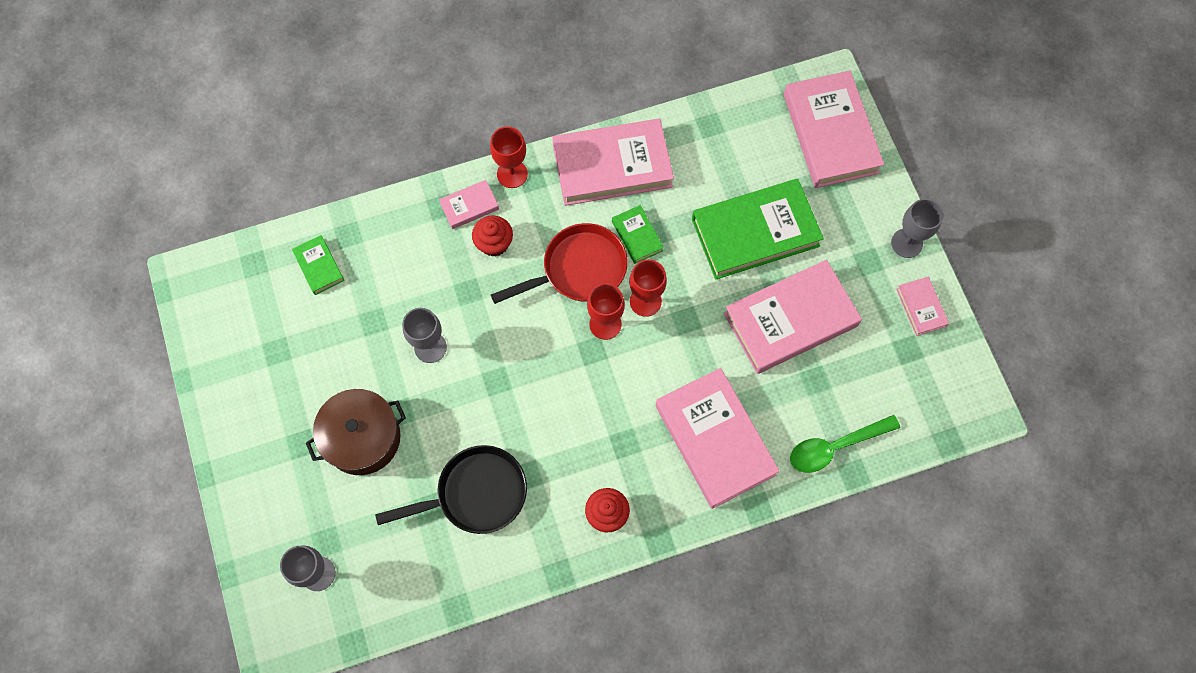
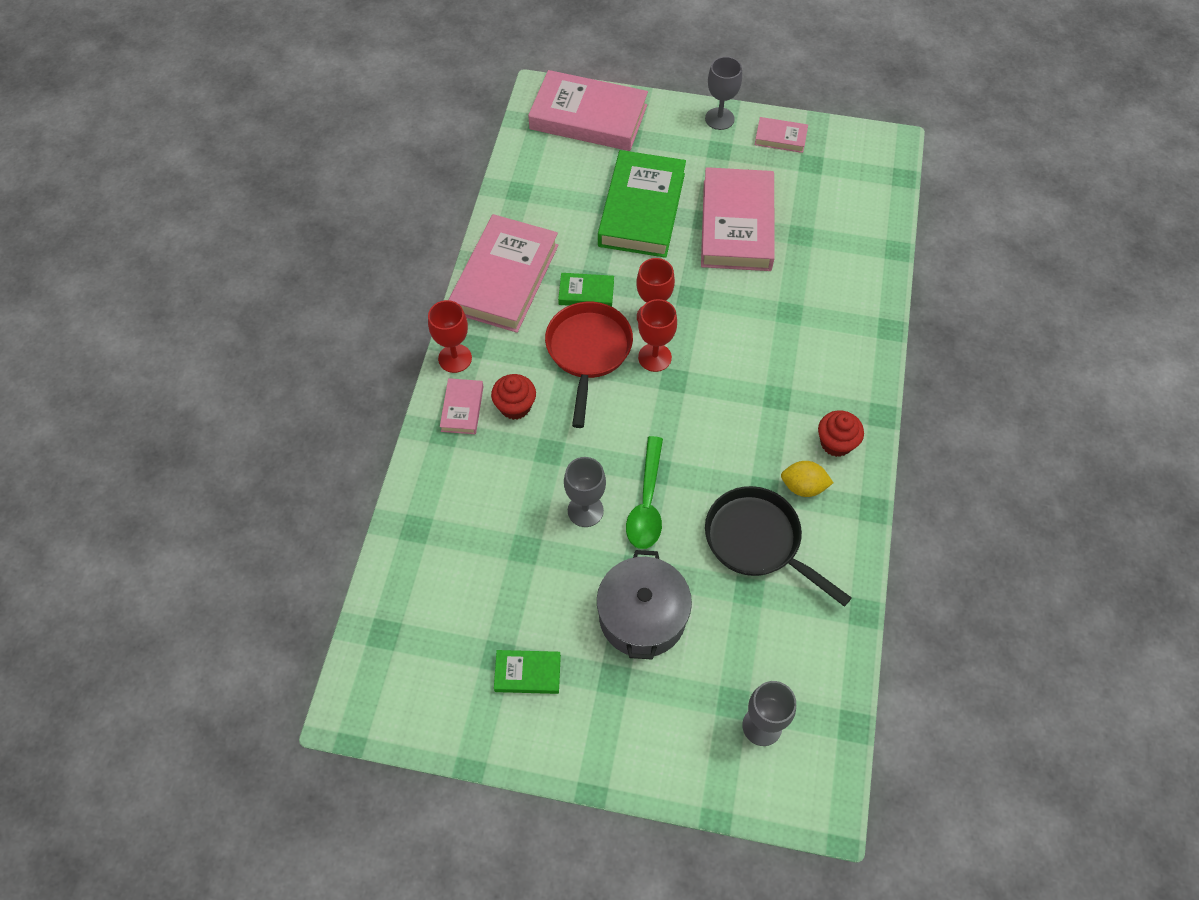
camera: 60 degrees left, 10 degrees down
green book [292,235,345,295] -> green book moved to [494,650,561,694]
brown pot [306,389,406,475] -> grey pot [597,550,692,660]
black pan [375,445,527,534] -> black pan turned 60 degrees counterclockwise [705,486,852,607]
pink book [655,368,780,509] -> none
green spoon [790,415,900,473] -> green spoon moved to [626,436,663,549]
none -> yellow lemon [781,461,833,497]

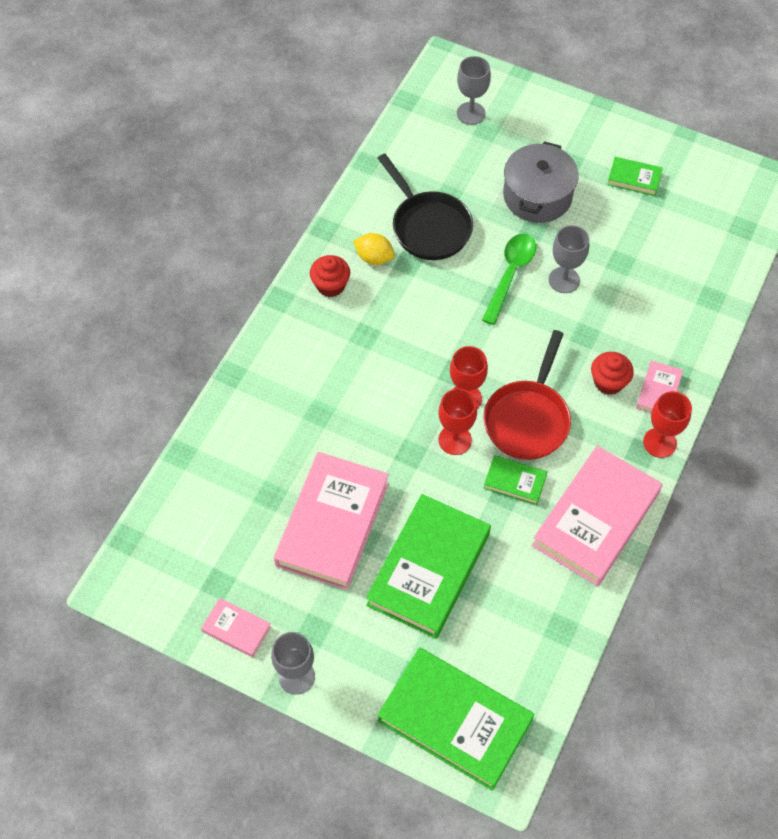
camera: 165 degrees left, 0 degrees up
pink book [528,70,648,151] -> green book [377,647,534,791]

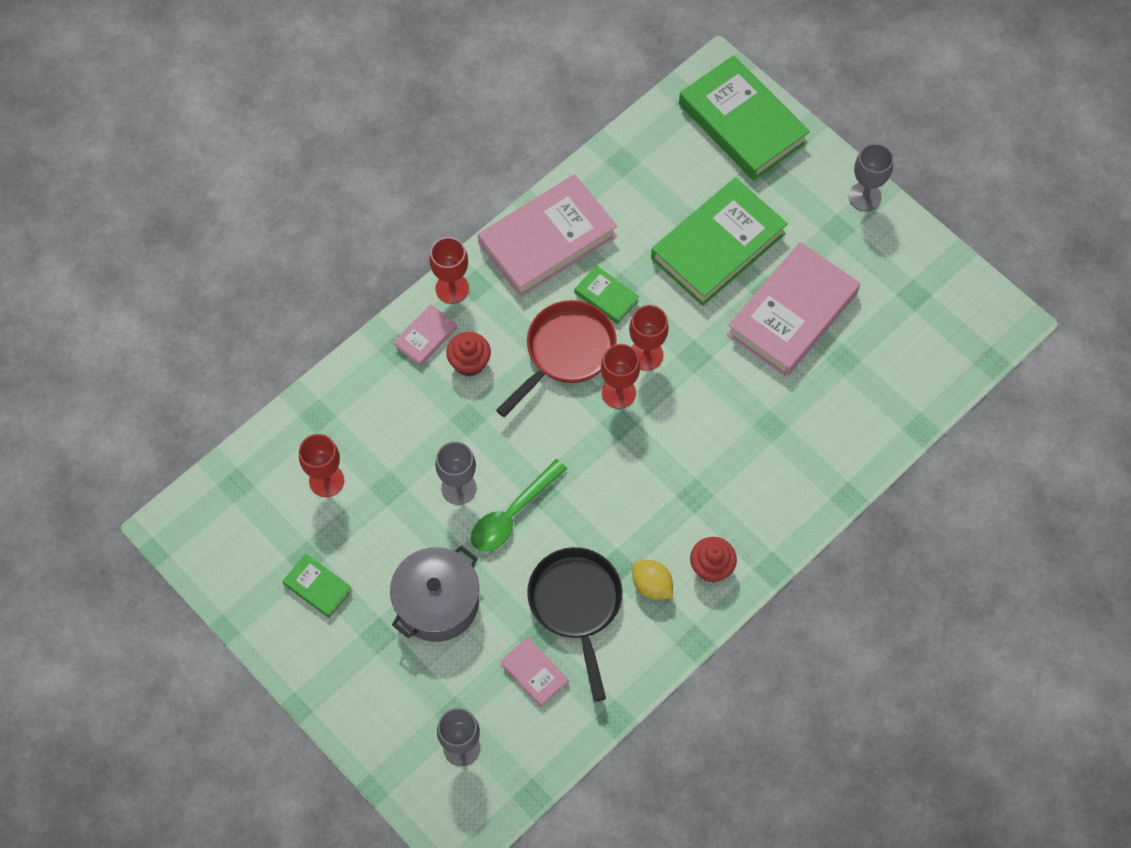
camera: 160 degrees left, 5 degrees up
pink book [201,598,271,658] -> pink book moved to [500,637,568,707]
none -> red goblet [299,434,344,497]

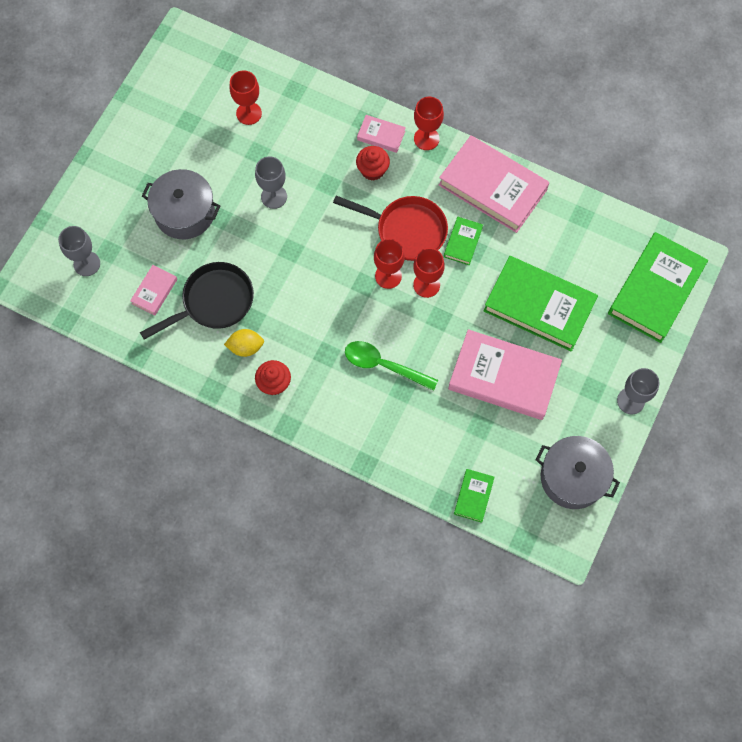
camera: 70 degrees right, 5 degrees up
green book [283,554,352,618] -> green book moved to [454,469,495,523]
green spoon [471,459,567,552] -> green spoon moved to [345,341,438,391]
yellow lemon [633,560,673,600] -> yellow lemon turned 60 degrees clockwise [224,329,264,357]
none -> grey pot [535,436,620,509]

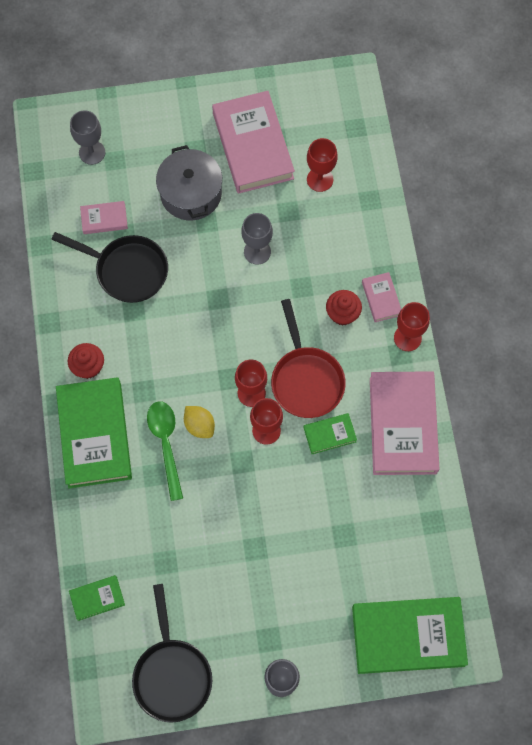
camera: 55 degrees right, 0 degrees up
yellow lemon [224,329,264,357] -> yellow lemon moved to [184,406,215,438]
pink book [448,329,562,420] -> pink book moved to [212,91,295,194]
green book [483,256,598,352] -> green book moved to [56,377,132,488]
grey pot [535,436,620,509] -> black pan [132,584,212,723]

